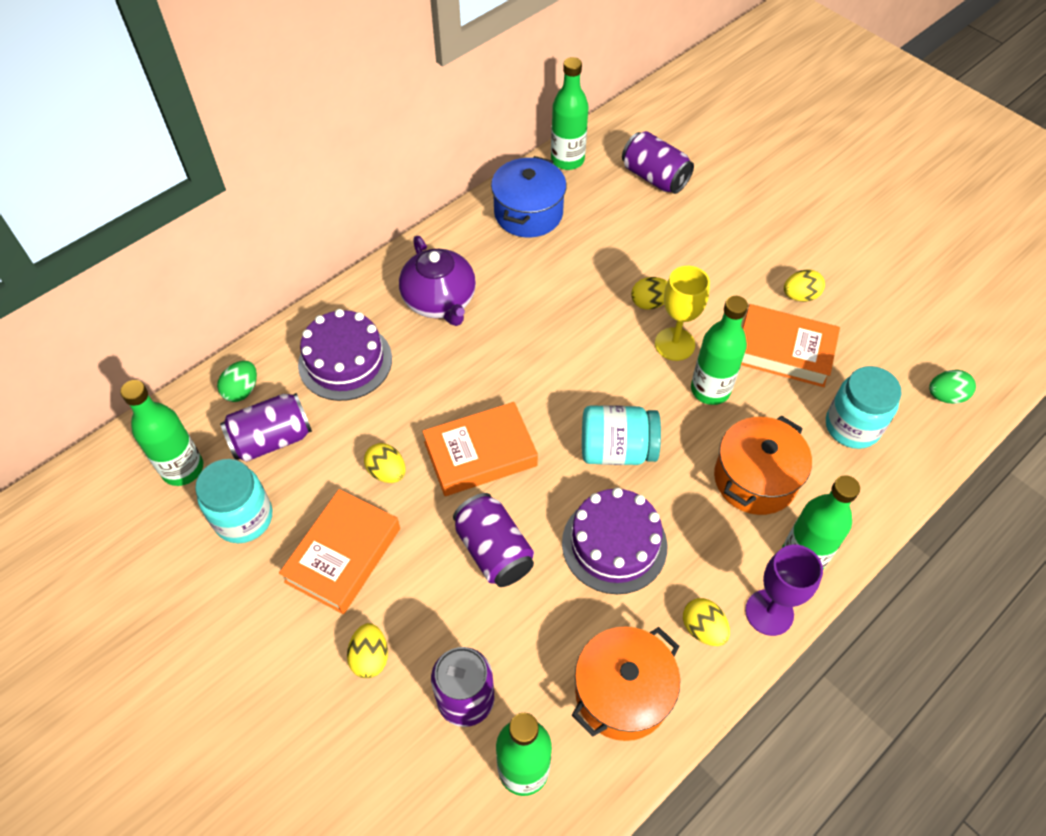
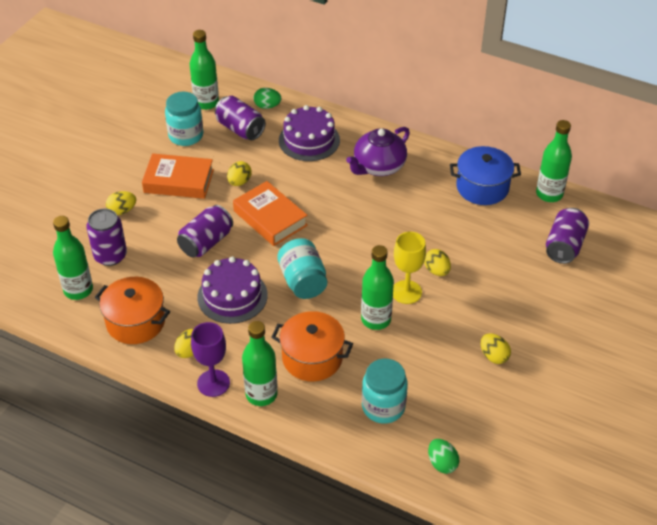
camera: 70 degrees right, 10 degrees down
orange book [741,304,840,387] -> none

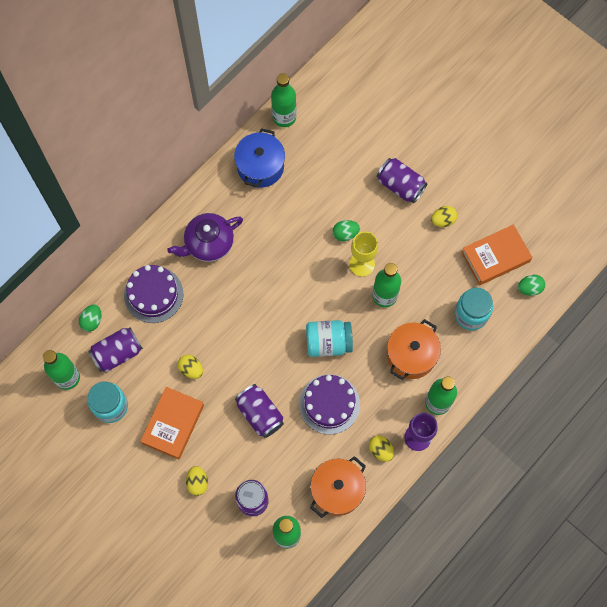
camera: 75 degrees left, 25 degrees up
orange book [233,181,308,246] -> orange book moved to [461,224,532,285]
purple teapot [346,127,410,176] -> purple teapot turned 90 degrees clockwise [167,213,243,262]
yellow egg [424,249,451,276] -> green egg [333,220,360,241]
purple can [546,208,589,264] -> purple can moved to [377,158,428,203]

